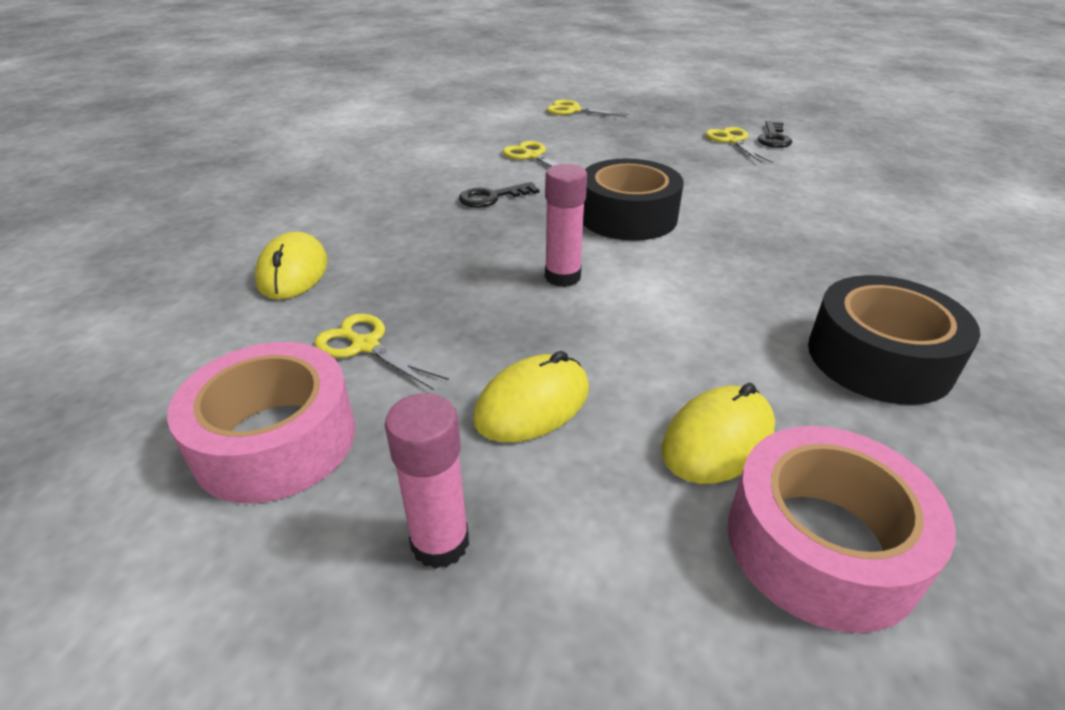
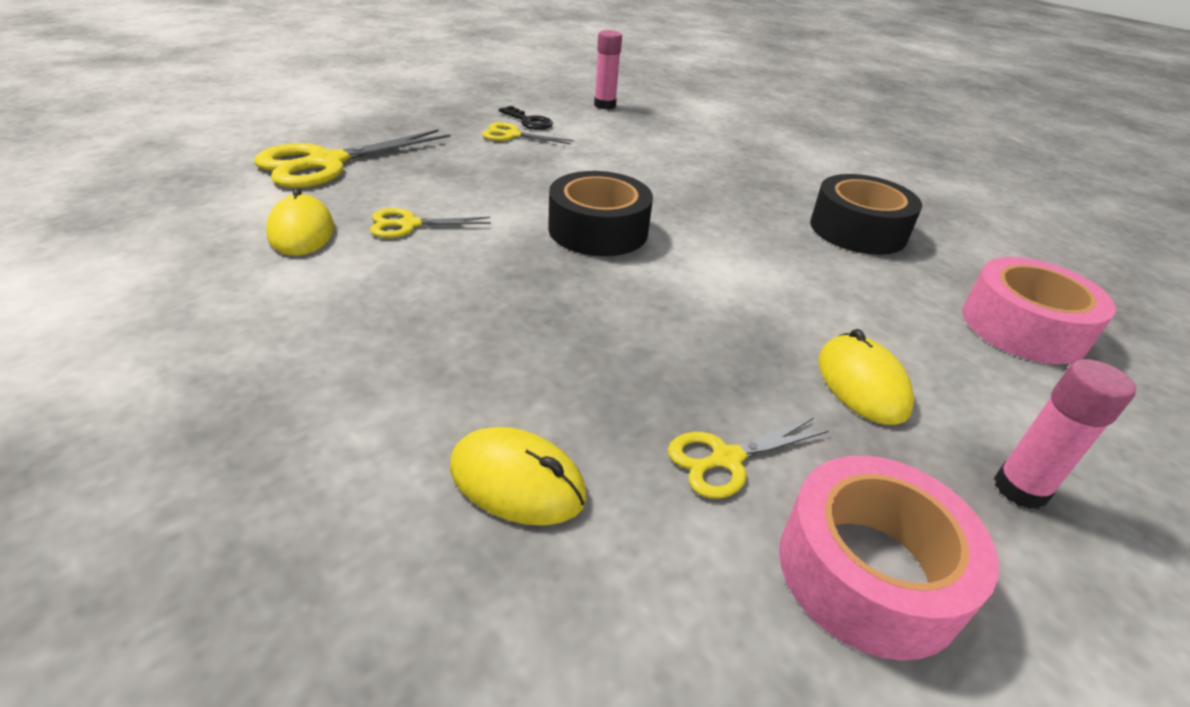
camera: 65 degrees left, 0 degrees up
black key [459,182,539,208] -> none
pink glue stick [545,164,587,287] -> pink glue stick moved to [594,30,622,109]
yellow scissors [547,100,629,117] -> yellow scissors [254,130,450,188], size x1.91
yellow mouse [662,383,775,484] -> yellow mouse moved to [266,187,334,256]

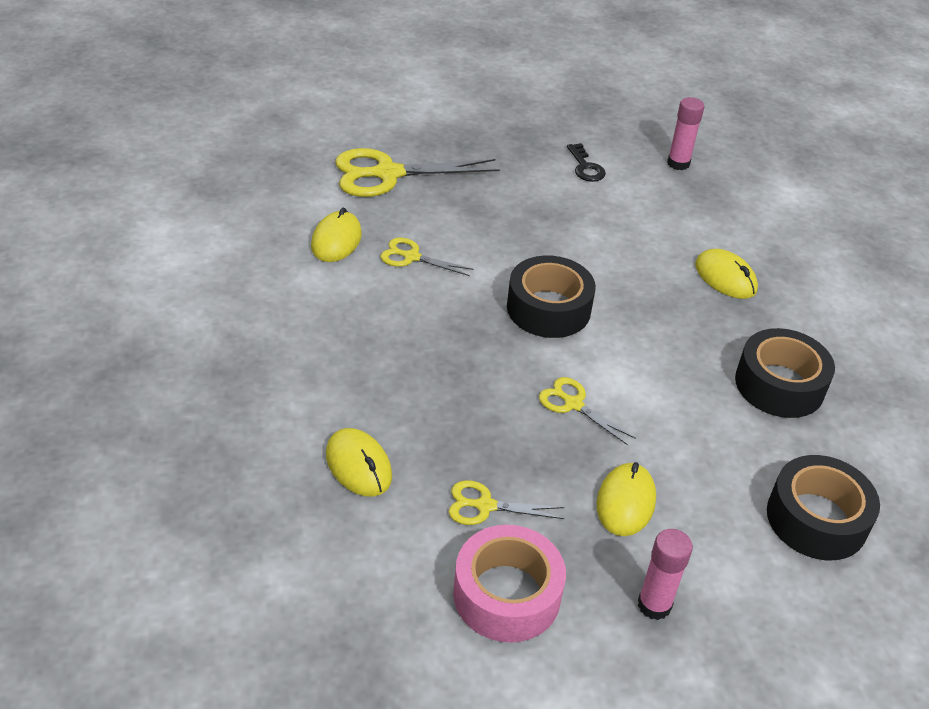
camera: 30 degrees right, 5 degrees up
yellow scissors [482,122,574,144] -> yellow scissors moved to [539,377,636,445]
pink tape [962,257,1116,364] -> black tape [767,455,880,560]
none -> yellow mouse [695,249,758,299]

